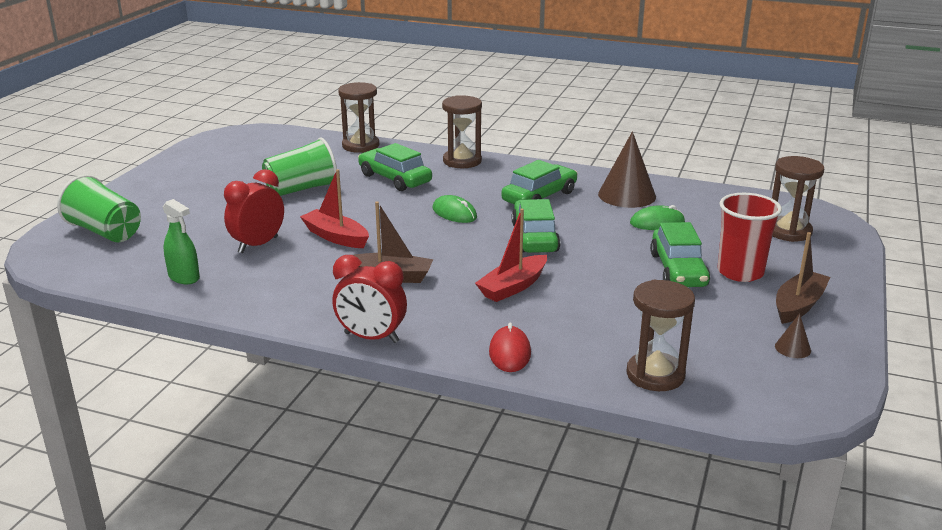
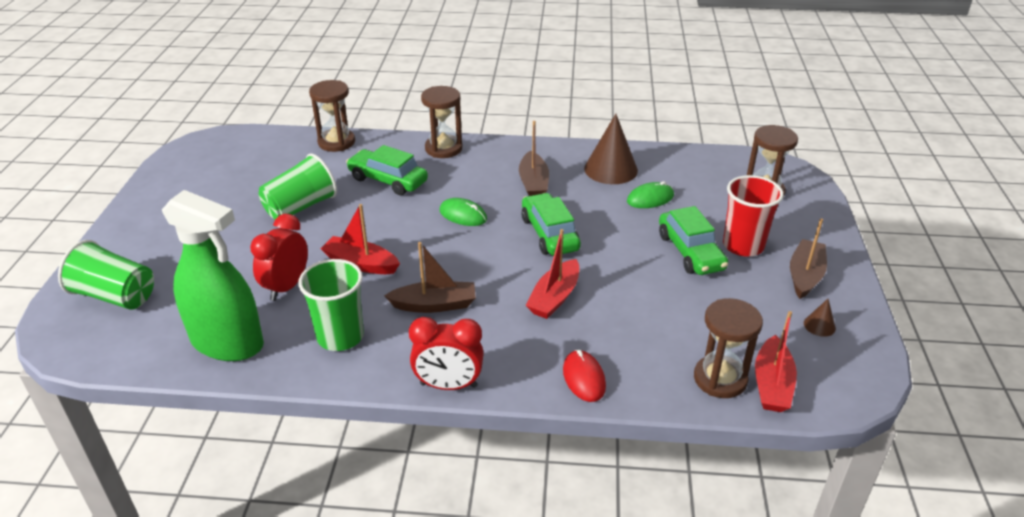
camera: 15 degrees left, 10 degrees up
green spray bottle [163,199,200,284] -> green spray bottle [162,190,264,361], size x2.05
green car [501,160,578,205] -> brown boat [519,121,549,196]
none -> green cup [298,259,364,351]
none -> red boat [755,311,797,412]

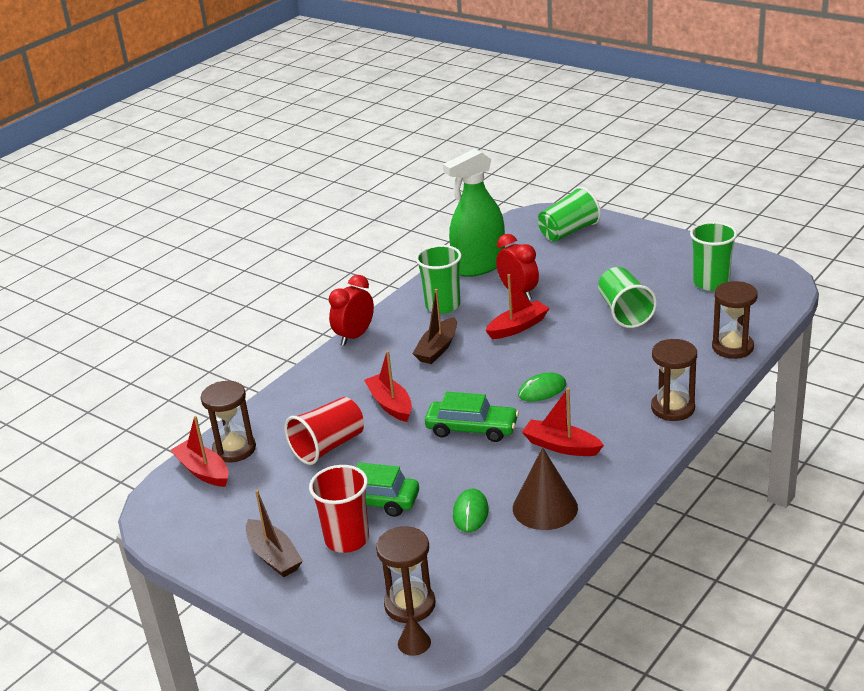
camera: 125 degrees right, 5 degrees down
green car [346,145,428,195] -> none
brown boat [519,121,549,196] -> red boat [522,388,604,456]
red mouse [563,350,606,402] -> none
brown cone [804,299,836,337] -> brown cone moved to [398,615,431,656]
none -> red cup [285,397,364,465]
none -> green cup [690,222,737,291]

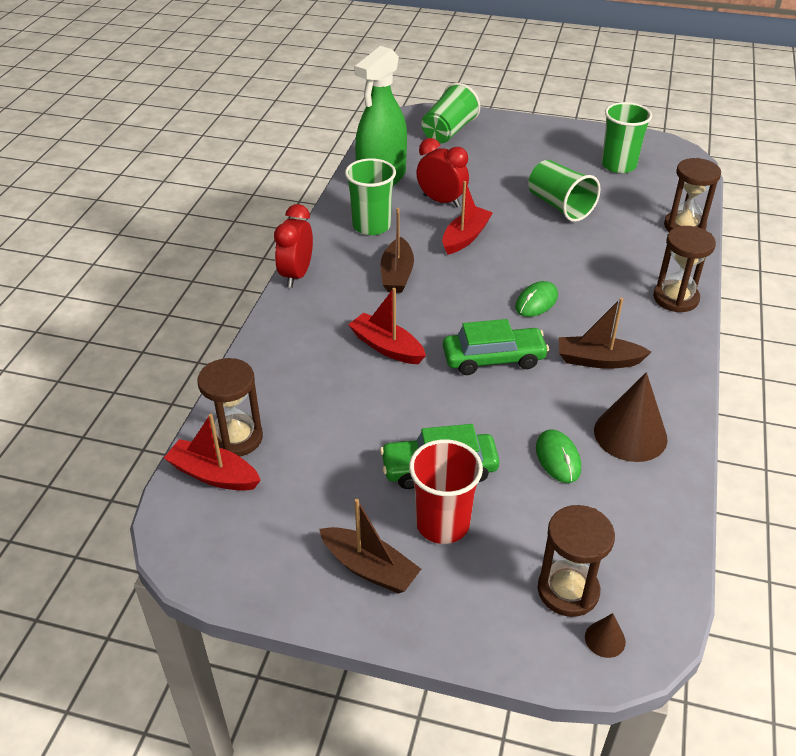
camera: 25 degrees left, 10 degrees up
red cup [285,397,364,465] -> none
red boat [522,388,604,456] -> brown boat [559,298,651,369]

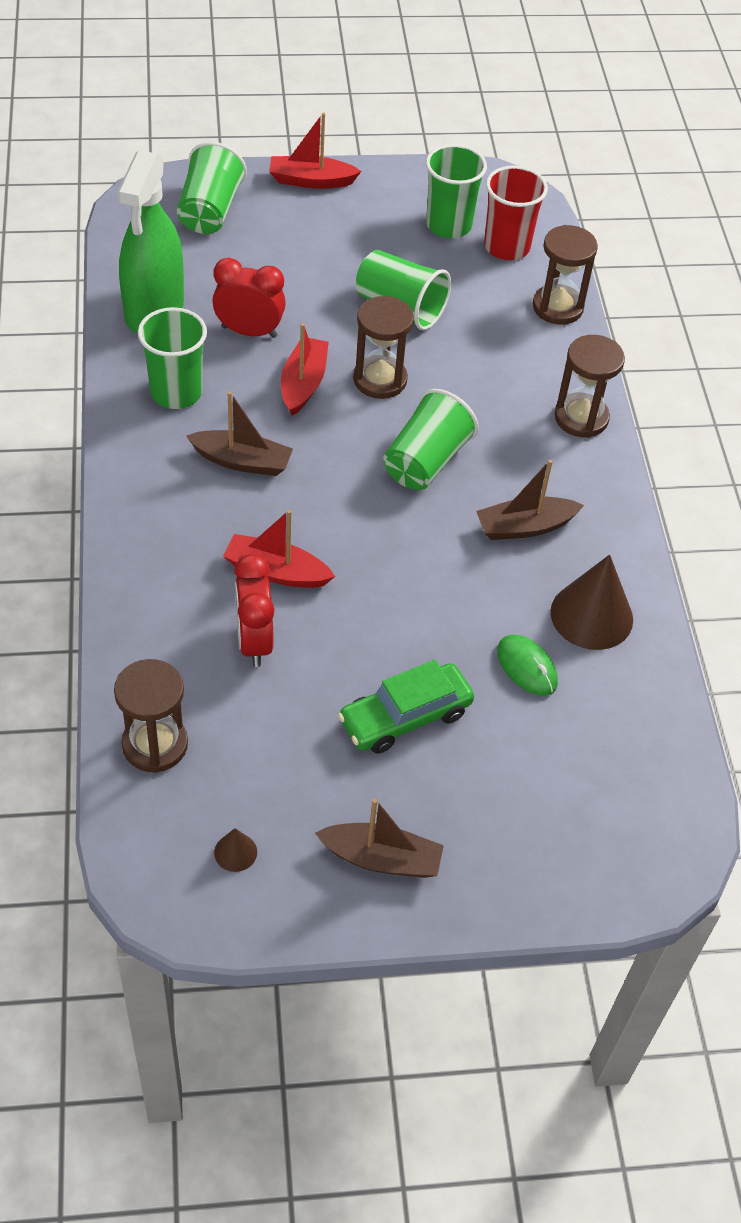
camera: 25 degrees left, 10 degrees up
red boat [164,414,261,491] -> red boat moved to [269,112,361,189]
red clock [274,204,313,288] -> red clock moved to [234,554,275,667]
brown boat [381,208,414,293] -> brown boat turned 60 degrees counterclockwise [186,391,293,476]
red cup [409,439,483,544] -> red cup moved to [484,166,548,260]
green car [443,319,549,375] -> none
green mouse [515,281,558,317] -> green cup [383,389,479,490]
brown hourglass [538,505,615,617] -> brown hourglass moved to [353,296,414,399]
brown cone [585,613,626,658] -> brown cone moved to [214,828,257,872]

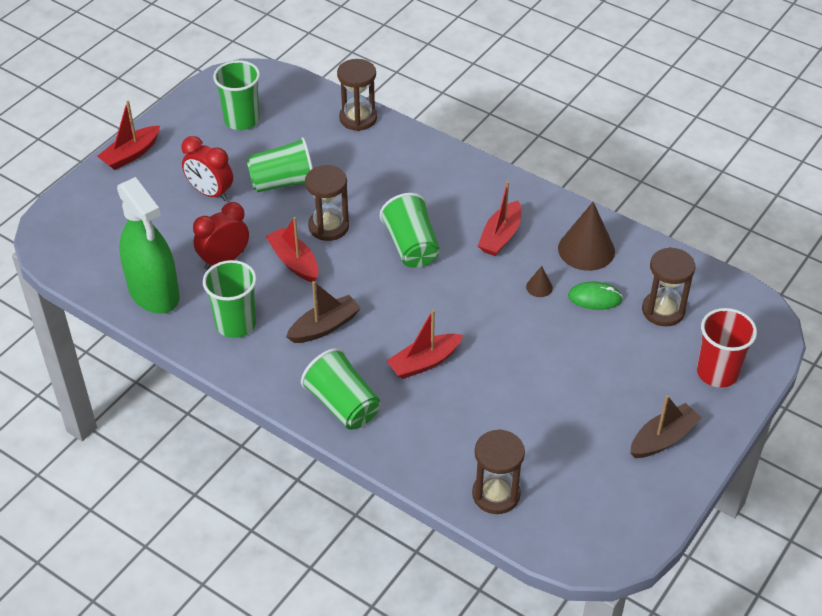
camera: 45 degrees left, 5 degrees down
green cup [177,142,247,234] -> green cup moved to [301,348,381,430]
brown cone [214,828,257,872] -> brown cone moved to [526,266,553,297]
red clock [234,554,275,667] -> red clock moved to [181,136,233,201]
green car [338,660,474,754] -> none
brown boat [476,460,584,540] -> red boat [478,181,521,256]
red cup [484,166,548,260] -> red cup moved to [697,308,757,388]
brown hourglass [554,335,625,438] -> brown hourglass moved to [642,247,695,326]

